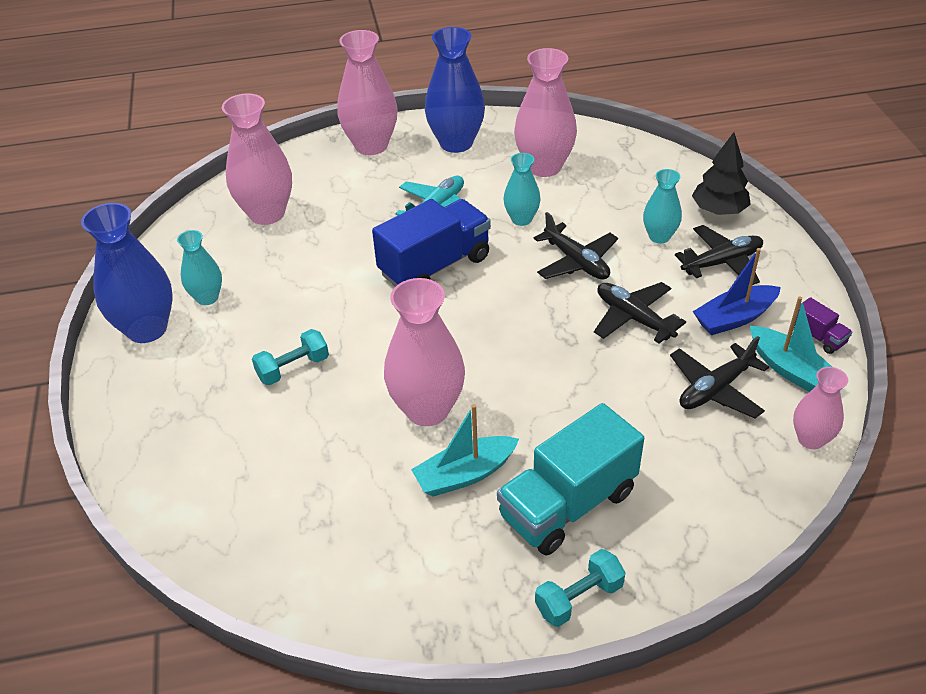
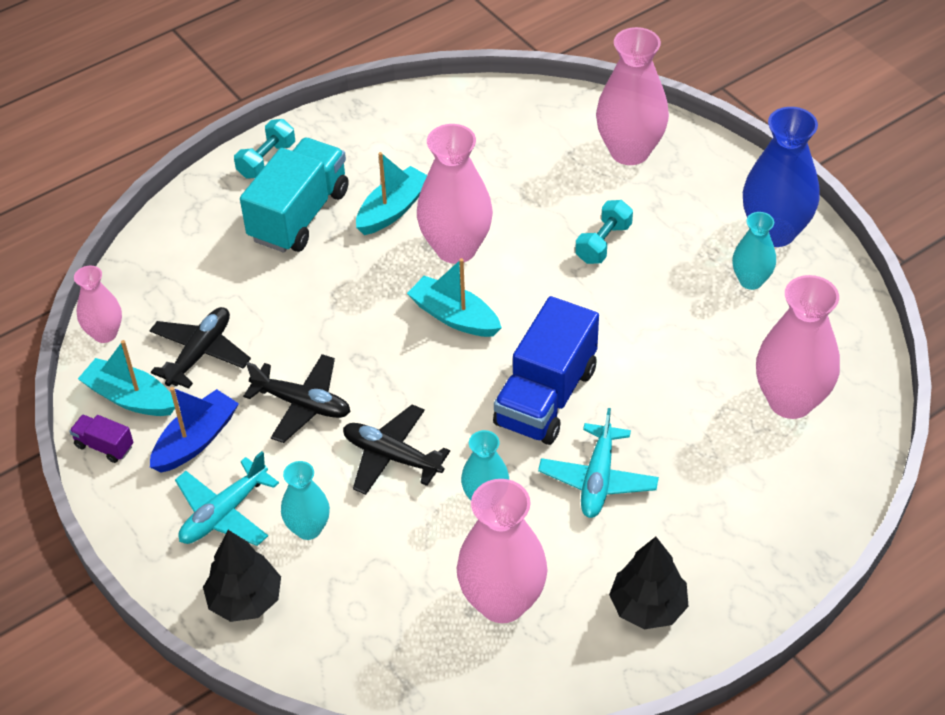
camera: 155 degrees right, 5 degrees up
pink vase [337,30,397,155] -> pink vase moved to [596,27,669,165]
blue vase [425,27,485,153] -> black tree [609,537,689,629]
black plane [675,225,763,285] -> turquoise plane [175,451,279,546]
none -> turquoise boat [407,258,502,337]

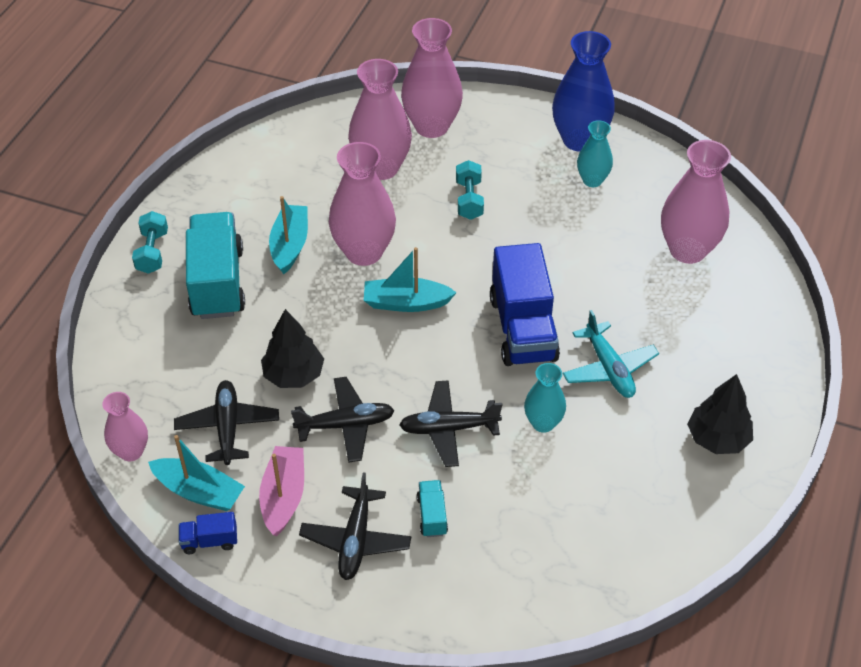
camera: 35 degrees left, 0 degrees up
purple truck [69,415,133,463] -> blue truck [179,512,237,554]
turquoise boat [78,340,175,416] -> turquoise boat turned 150 degrees counterclockwise [148,435,245,511]
blue boat [150,387,239,473] -> pink boat [259,446,304,536]
turquoise plane [175,451,279,546] -> black plane [299,472,411,580]
black tree [203,530,281,622] -> black tree moved to [261,309,324,388]
turquoise vase [281,461,330,540] -> turquoise truck [417,480,448,537]
pink vase [457,479,547,623] -> pink vase moved to [348,59,412,180]

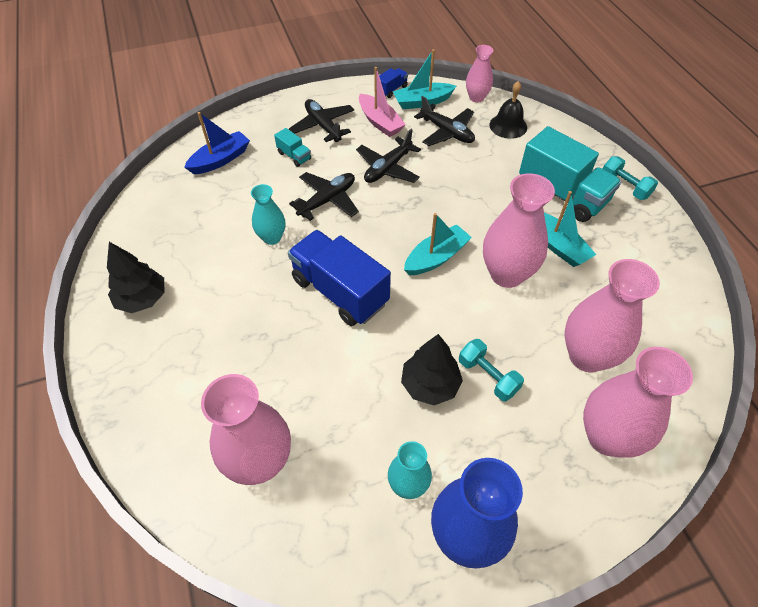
camera: 140 degrees right, 5 degrees up
black tree [261,309,324,388] -> black tree moved to [401,334,463,405]
turquoise plane [563,310,659,398] -> none
none -> blue boat [184,112,250,174]
none -> black bell [489,81,527,139]

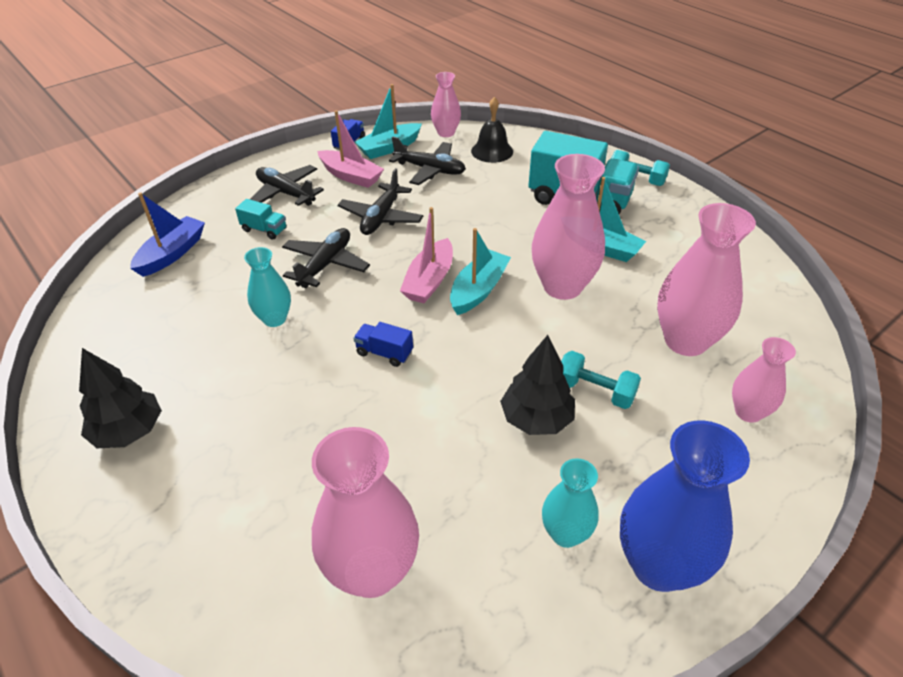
camera: 20 degrees left, 10 degrees down
blue truck [288,230,391,326] -> blue truck [353,322,413,367], size x0.44
pink vase [583,347,693,458] -> pink vase [732,337,796,423], size x0.56
none -> pink boat [400,207,453,303]

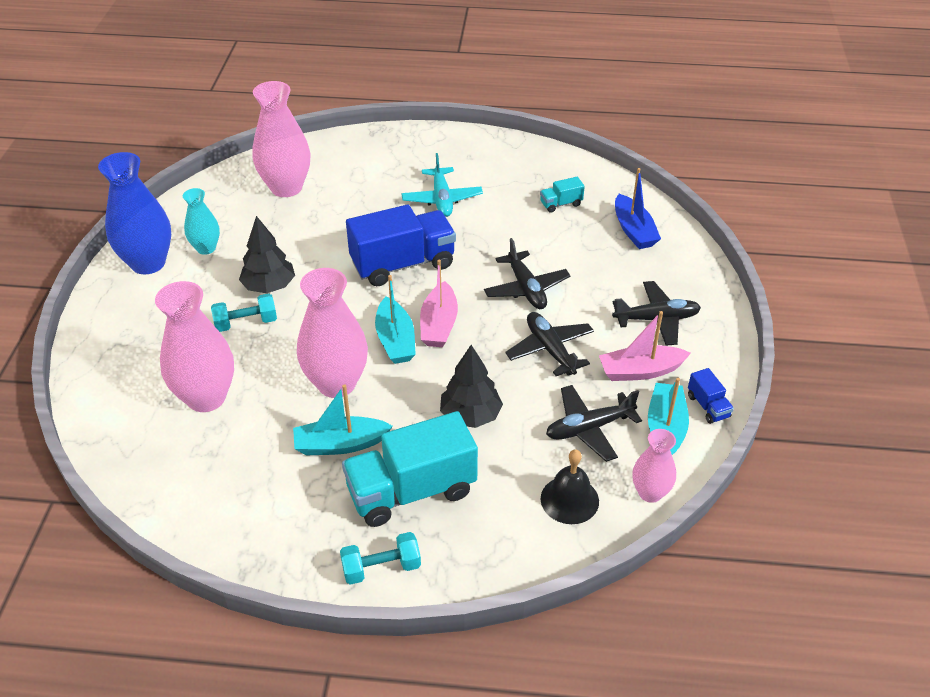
camera: 135 degrees right, 0 degrees up
black tree [79,348,162,448] -> black tree moved to [440,345,503,428]
turquoise truck [235,199,287,240] -> turquoise truck moved to [540,177,585,213]
turquoise vase [244,247,291,327] -> none
blue truck [353,322,413,367] -> blue truck [346,205,456,286], size x2.28
pink boat [400,207,453,303] -> pink boat turned 150 degrees counterclockwise [420,260,458,347]
pink vase [732,337,796,423] -> none
none -> turquoise plane [401,153,483,217]

